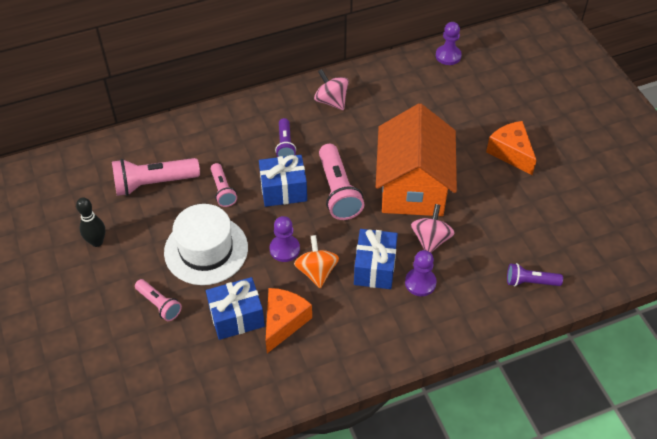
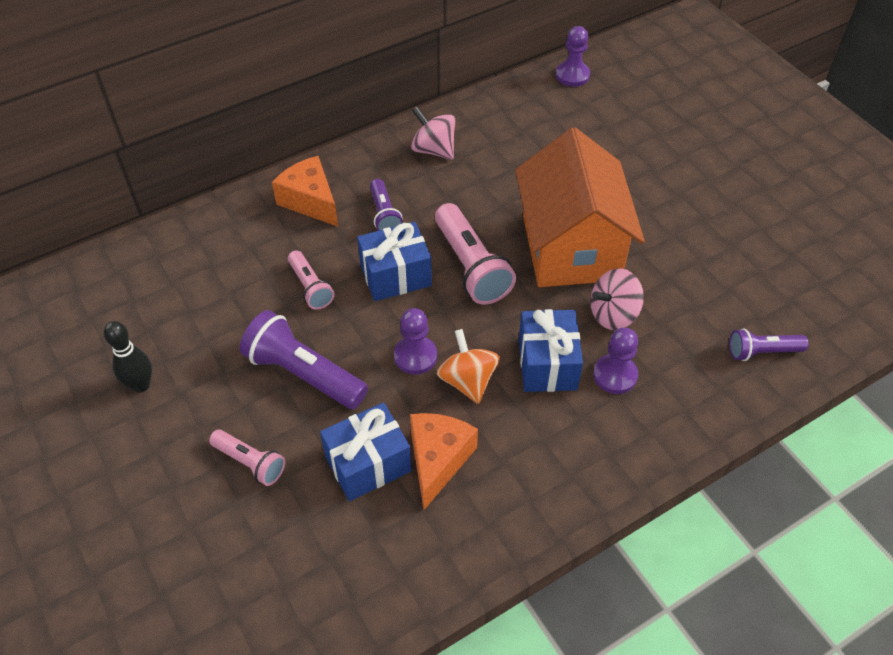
camera: 10 degrees left, 0 degrees up
pink flashlight [112,158,200,196] -> none
white hat [164,204,248,285] -> purple flashlight [240,310,368,409]
pink spinning top [411,204,455,253] -> pink spinning top turned 120 degrees counterclockwise [590,268,644,330]
orange cheese [486,121,537,175] -> orange cheese moved to [272,156,338,227]

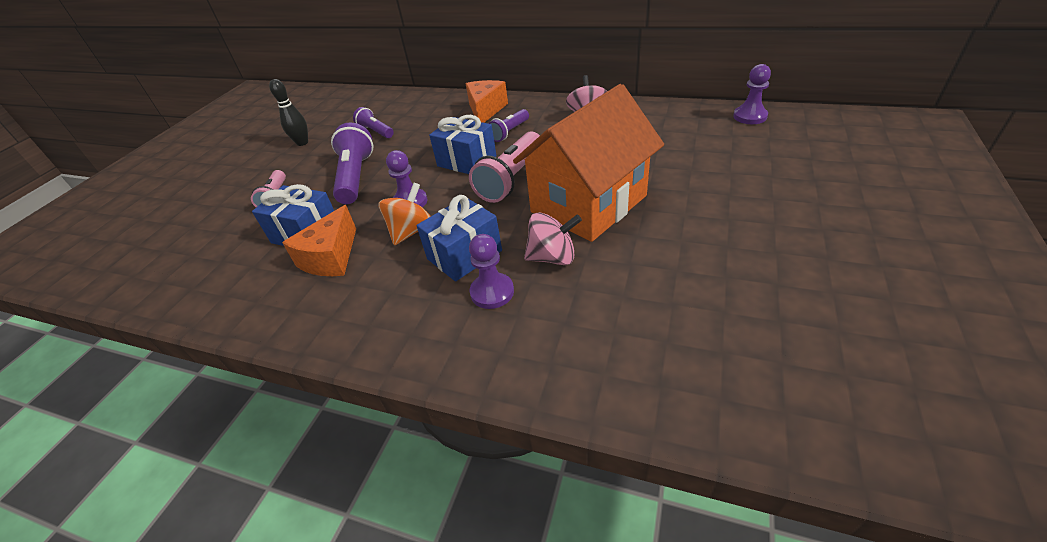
camera: 55 degrees right, 10 degrees down
pink flashlight [288,250,335,310] -> none
orange cheese [410,413,478,510] -> orange cheese turned 135 degrees clockwise [282,205,356,276]
pink spinning top [590,268,644,330] -> pink spinning top turned 150 degrees clockwise [524,212,582,265]
purple flashlight [729,329,808,361] -> purple flashlight moved to [353,107,394,138]

